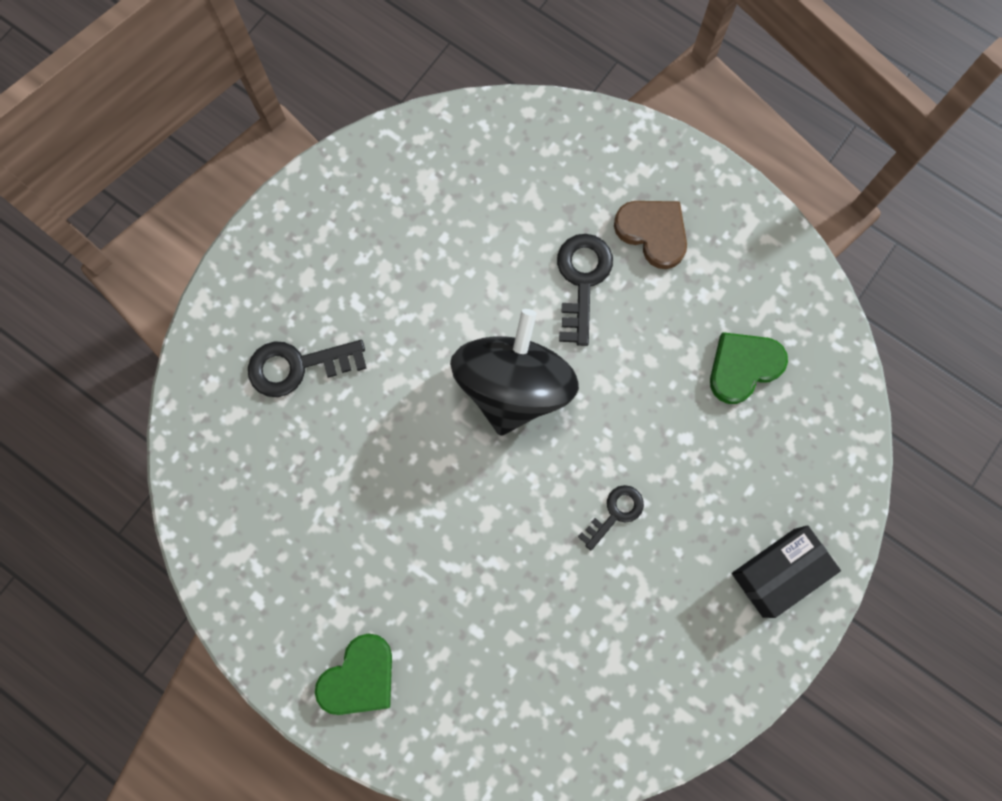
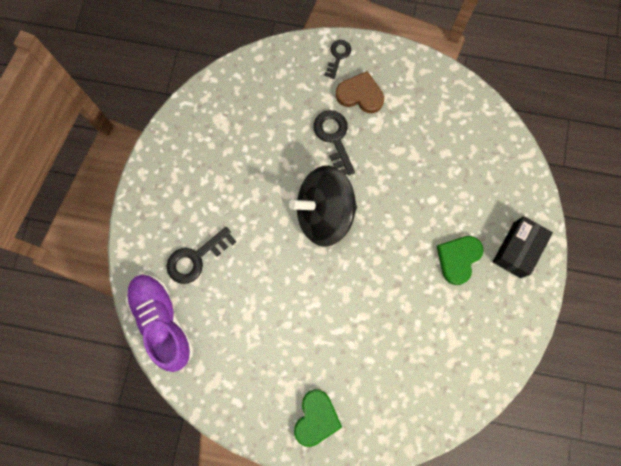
camera: 25 degrees left, 0 degrees up
black spinning top [450,309,579,436] -> black spinning top turned 90 degrees counterclockwise [289,165,357,247]
black key [578,485,644,550] -> black key moved to [324,40,351,79]
green heart [710,332,788,404] -> green heart moved to [437,236,483,285]
none -> purple shoe [126,274,194,372]

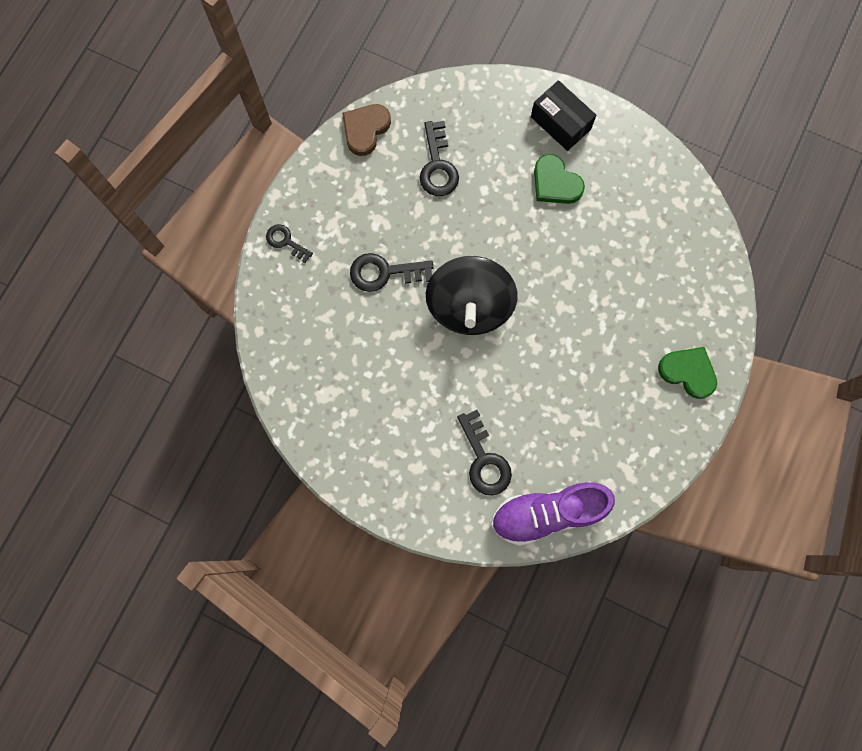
camera: 75 degrees left, 0 degrees up
brown heart [336,71,384,113] -> brown heart moved to [342,104,391,156]
none -> black key [420,121,459,196]

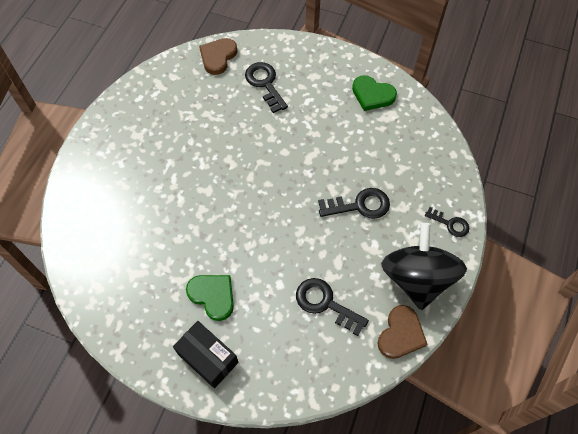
camera: 175 degrees right, 15 degrees down
black key [420,121,459,196] -> black key turned 45 degrees counterclockwise [296,278,369,336]
black spinning top [426,256,517,335] -> black spinning top moved to [381,223,467,310]
purple shoe [491,481,615,546] -> brown heart [199,38,238,75]
green heart [658,347,717,399] -> green heart moved to [352,75,397,111]

